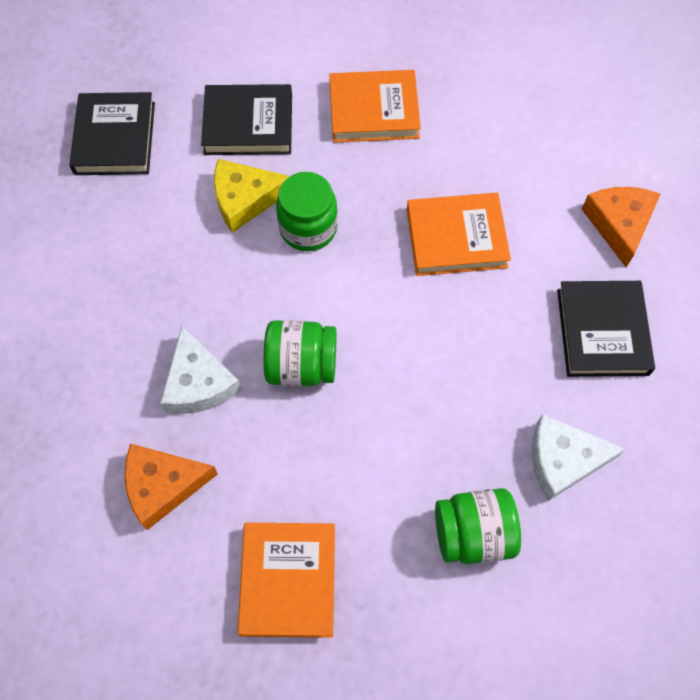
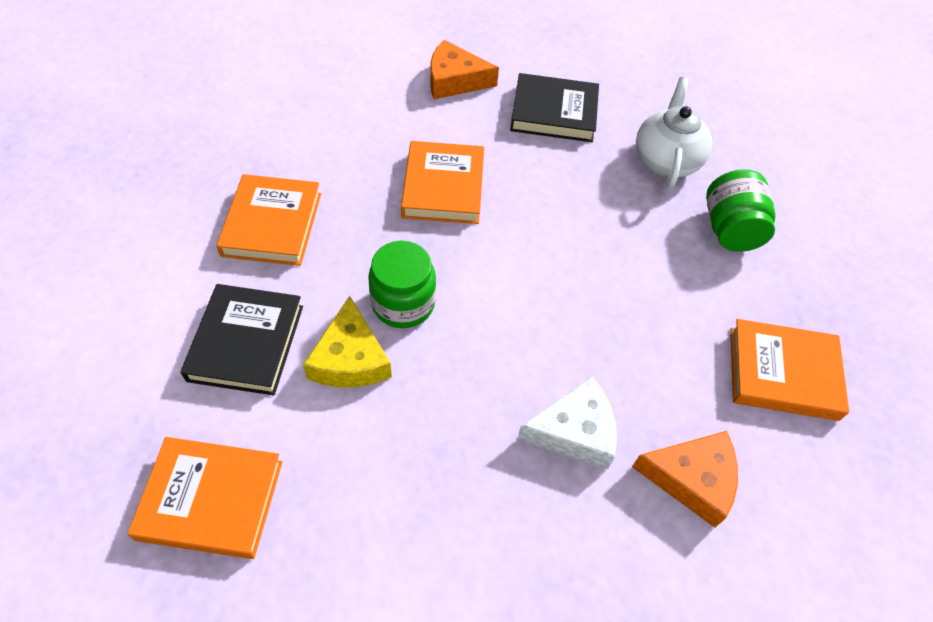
camera: 85 degrees left, 10 degrees down
black book [69,92,155,175] -> orange book [127,437,282,559]
orange cheese [124,444,218,530] -> orange cheese turned 75 degrees counterclockwise [632,431,738,527]
green jar [263,320,336,386] -> none
white cheese [532,414,625,501] -> white teapot [636,77,712,187]

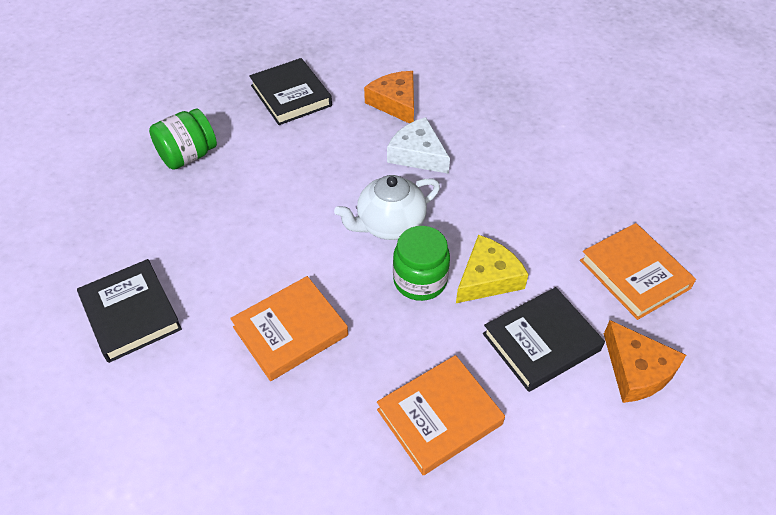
camera: 125 degrees left, 5 degrees down
orange cheese [430,40,499,99] -> orange cheese moved to [604,320,686,403]
white teapot [636,77,712,187] -> white teapot moved to [334,175,440,240]
orange book [730,319,849,421] -> black book [249,58,332,125]

